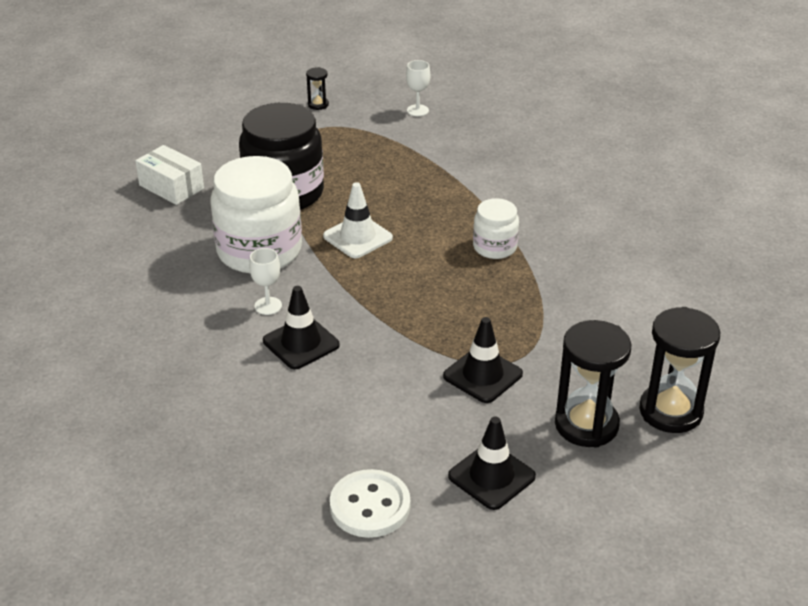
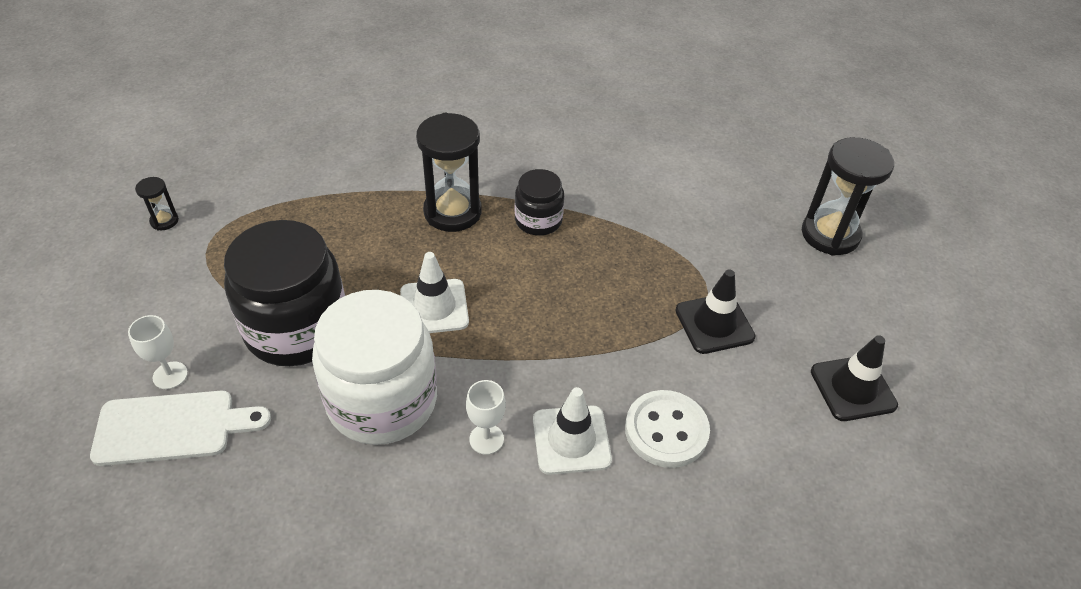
camera: 60 degrees left, 10 degrees up
white box [135,145,204,205] -> white cutting board [90,391,271,466]
black traffic cone [263,286,340,369] -> white traffic cone [533,387,612,475]
white button [330,469,410,538] -> white button moved to [625,390,710,468]
white goblet [406,60,430,116] -> white goblet moved to [128,315,188,389]
white jar [473,198,519,259] -> black jar [515,169,564,236]
black hourglass [555,320,632,448] -> black hourglass moved to [416,113,482,232]

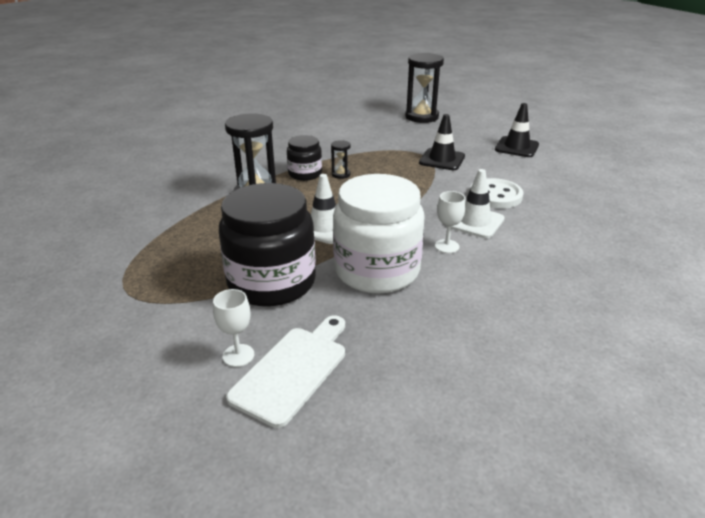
camera: 50 degrees left, 15 degrees down
black hourglass [135,177,179,231] -> black hourglass moved to [331,140,351,179]

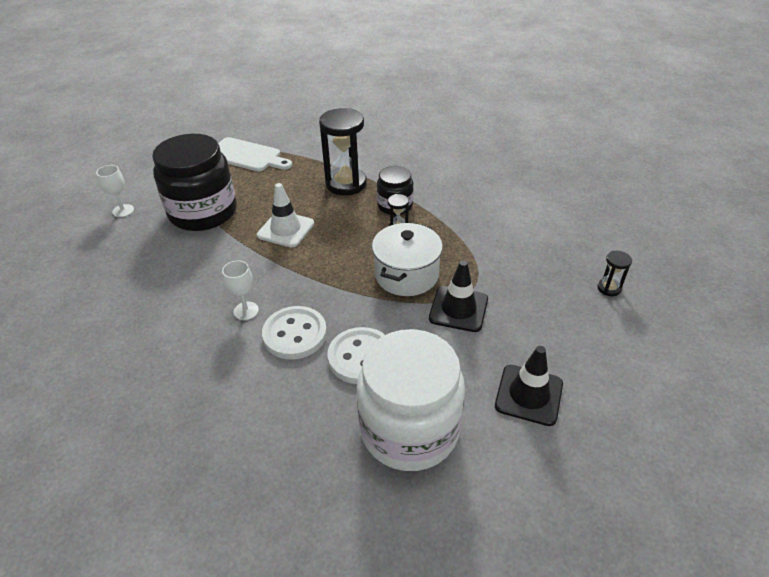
camera: 85 degrees right, 10 degrees up
white cutting board [226,315,345,428] -> white cutting board moved to [218,137,292,172]
white jar [333,174,424,294] -> white jar moved to [357,329,465,471]
black hourglass [405,53,444,123] -> black hourglass [597,251,632,296], size x0.46
white traffic cone [445,169,505,238] -> white button [262,306,327,359]
none -> white pot [372,223,443,296]

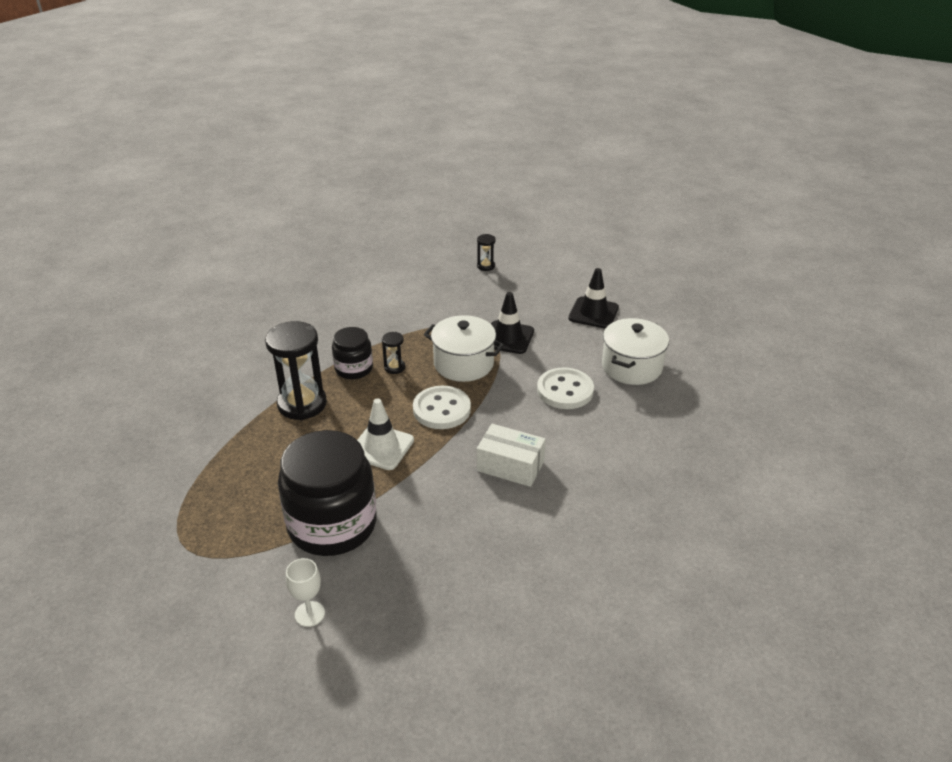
camera: 90 degrees left, 5 degrees down
white cutting board [218,137,292,172] -> none
white goblet [222,260,259,320] -> white box [477,424,546,487]
white button [262,306,327,359] -> white button moved to [413,386,471,429]
white jar [357,329,465,471] -> white pot [602,318,669,385]

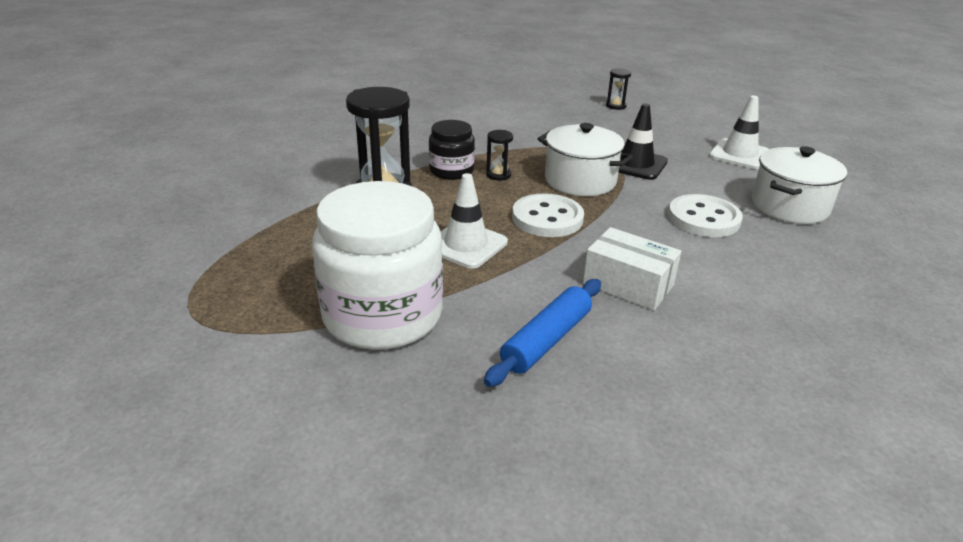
camera: 10 degrees right, 5 degrees down
black jar [278,430,377,556] -> white jar [312,181,443,350]
white goblet [286,558,325,627] -> none
black traffic cone [569,268,619,329] -> white traffic cone [709,95,769,169]
none -> blue rolling pin [484,279,601,387]

